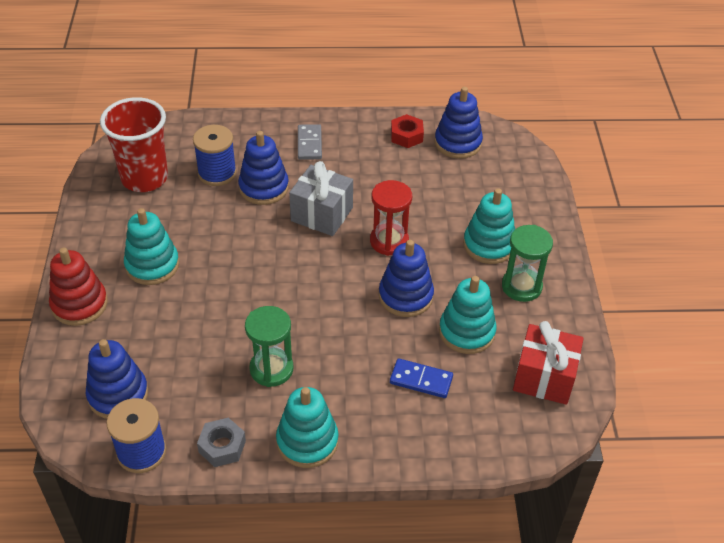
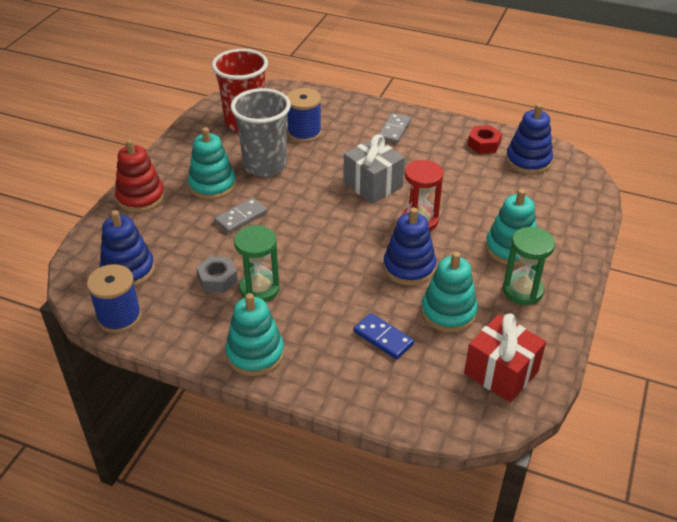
camera: 25 degrees right, 5 degrees down
grey nut [197,418,246,467] -> grey nut moved to [196,256,238,293]
blue stacking toy [238,131,289,205] -> none
none -> grey domino [214,198,267,233]
none -> grey cup [231,88,291,177]

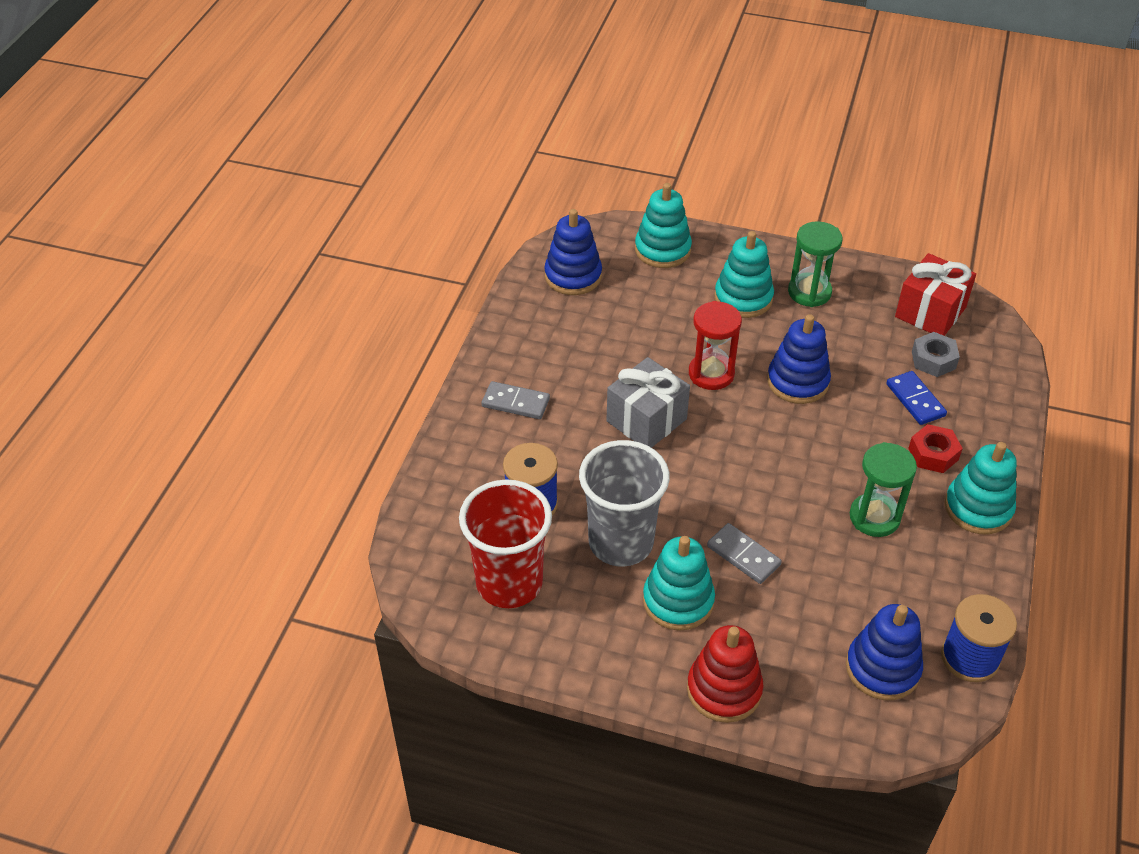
camera: 95 degrees left, 5 degrees up
grey nut [196,256,238,293] -> grey nut moved to [912,332,960,377]
blue domino [354,313,414,359] -> blue domino turned 60 degrees counterclockwise [886,371,947,425]
turquoise stacking toy [421,252,478,332] -> turquoise stacking toy moved to [635,183,692,268]
red nut [467,125,502,154] -> red nut moved to [908,424,963,473]

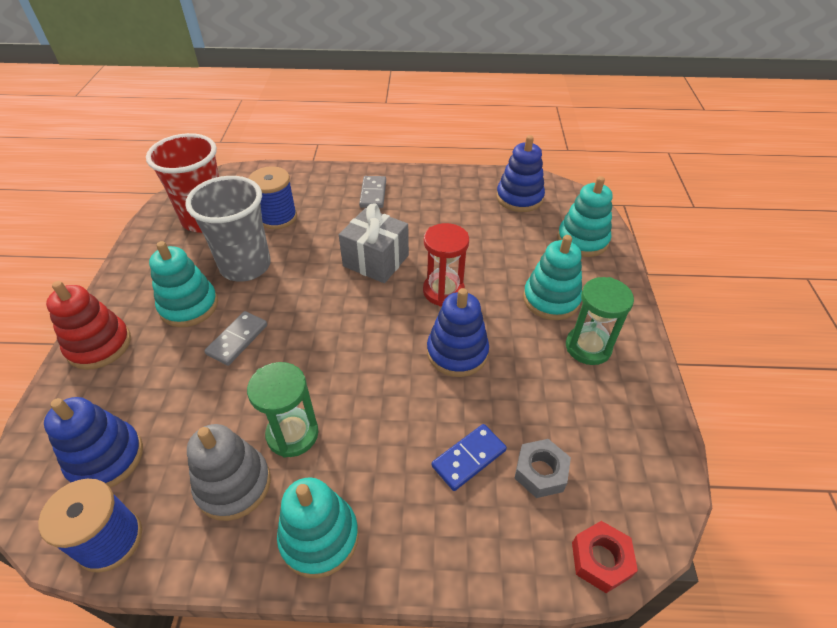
camera: 75 degrees right, 0 degrees up
red gift [895,253,976,336] -> none
red nut [908,424,963,473] -> red nut moved to [572,521,638,593]
none -> grey stacking toy [187,424,271,521]

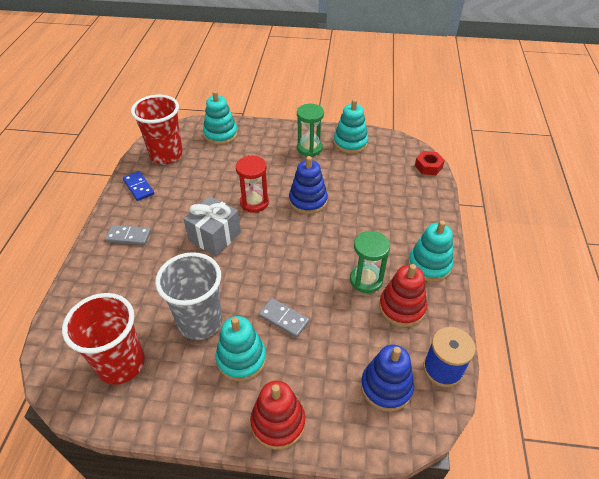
camera: 85 degrees left, 0 degrees up
grey stacking toy [187,424,271,521] -> red stacking toy [379,264,427,327]
blue spool [249,166,297,229] -> none
blue domino [432,424,507,491] -> blue domino moved to [123,171,154,201]
blue stacking toy [496,135,545,212] -> red cup [131,95,183,164]
grey nut [514,439,571,498] -> none
turquoise stacking toy [523,235,582,320] -> turquoise stacking toy moved to [334,99,368,154]

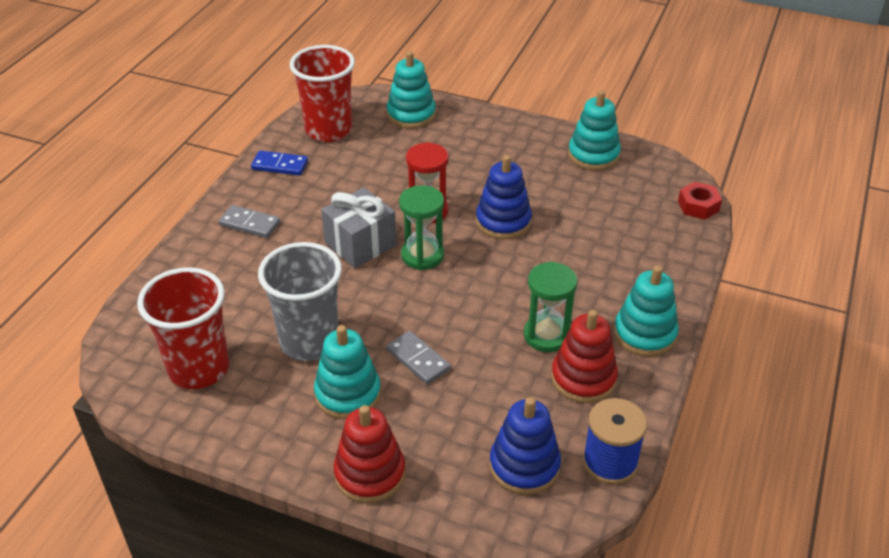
camera: 15 degrees right, 5 degrees down
blue domino [123,171,154,201] -> blue domino turned 60 degrees counterclockwise [251,150,308,176]
green hourglass [297,104,324,157] -> green hourglass moved to [399,185,444,270]

